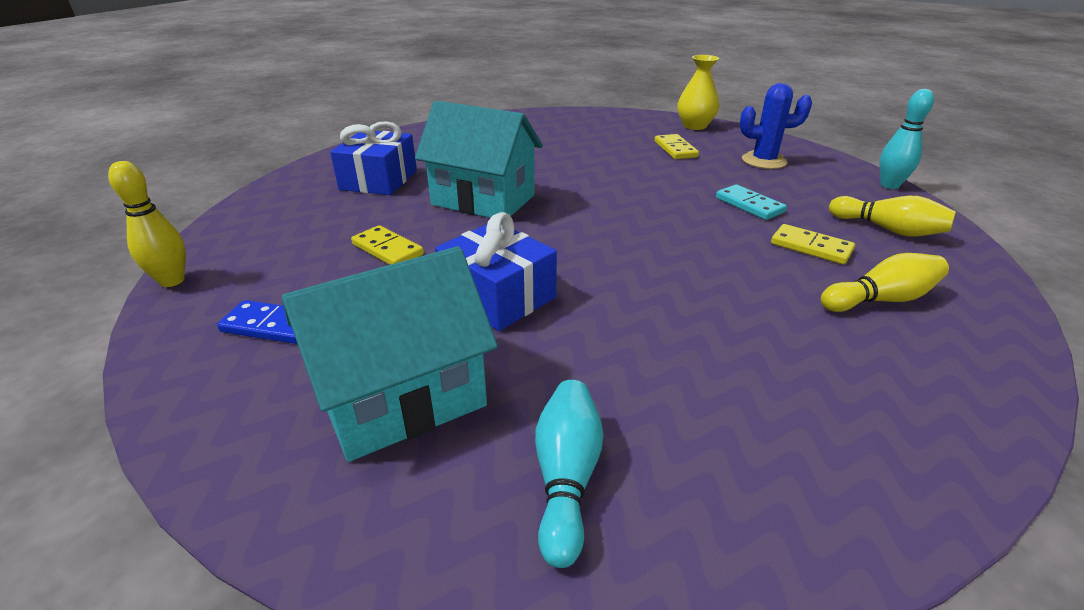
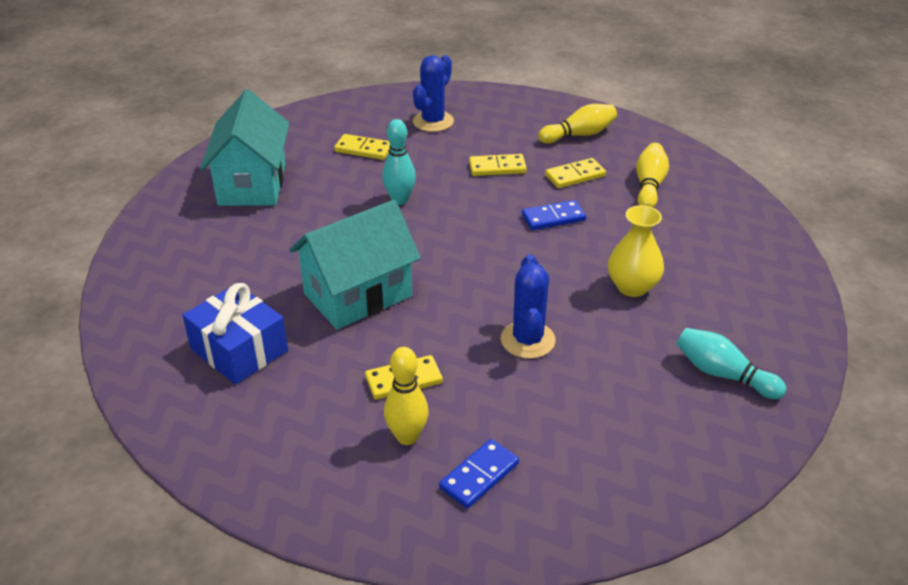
camera: 60 degrees left, 5 degrees up
yellow bowling pin [108,161,186,287] -> yellow bowling pin moved to [384,347,429,445]
turquoise house [282,246,498,462] -> turquoise house moved to [200,90,289,206]
blue gift [435,212,557,331] -> blue cactus [501,255,556,359]
yellow vase [677,55,719,130] -> yellow vase moved to [608,205,664,297]
turquoise domino [716,184,787,220] -> yellow domino [469,154,527,176]
turquoise bowling pin [879,89,934,189] -> turquoise bowling pin moved to [382,119,416,205]
none -> blue domino [522,200,586,230]

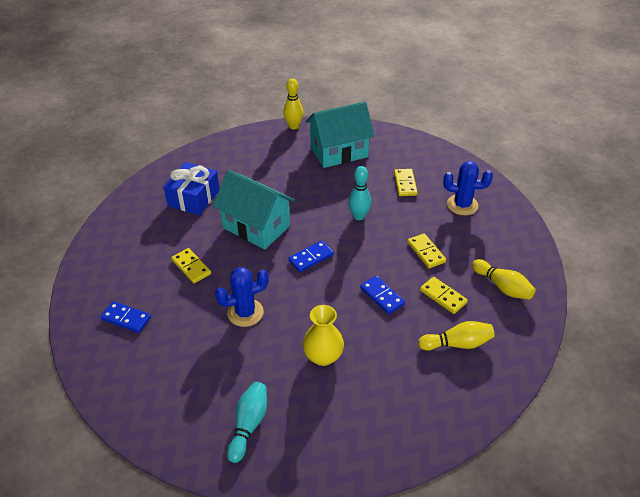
camera: 70 degrees right, 5 degrees up
yellow bowling pin [384,347,429,445] -> yellow bowling pin moved to [283,78,303,129]
none -> blue domino [288,241,334,272]

